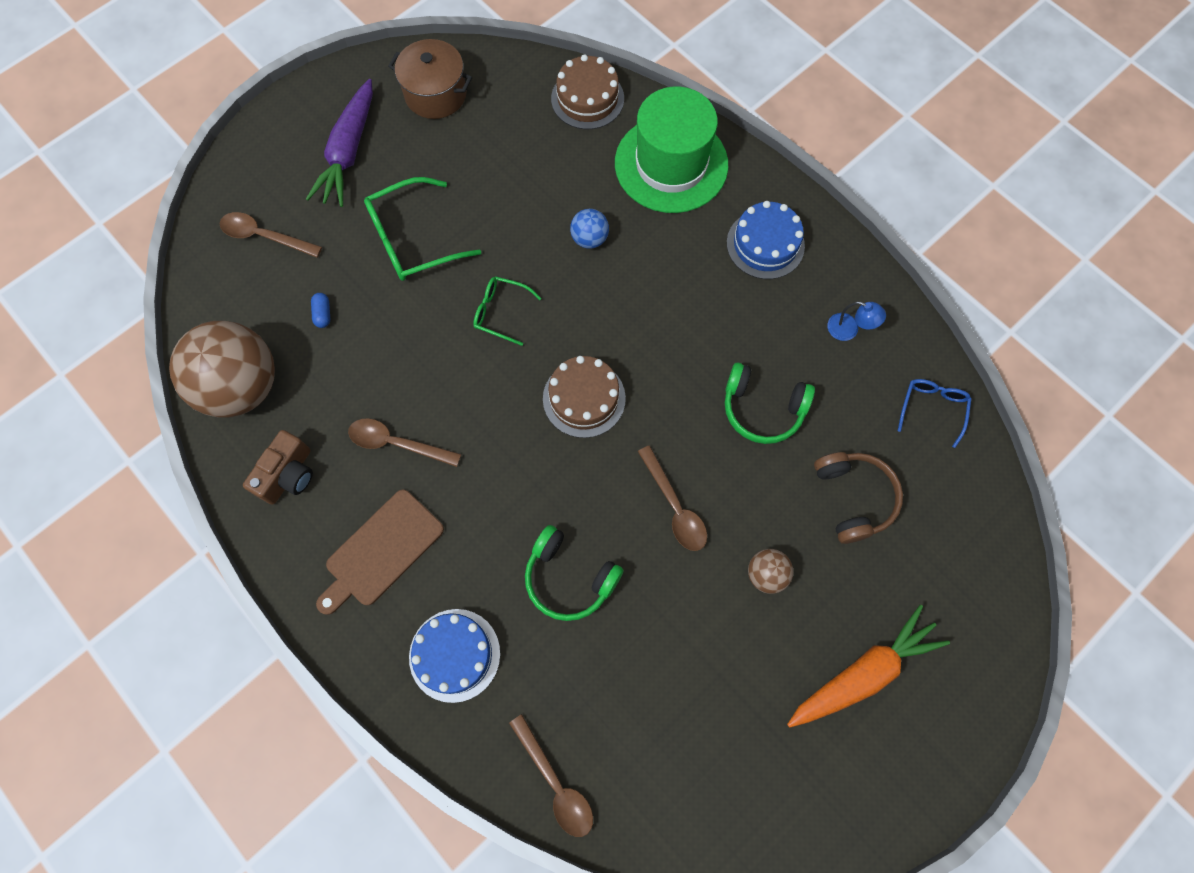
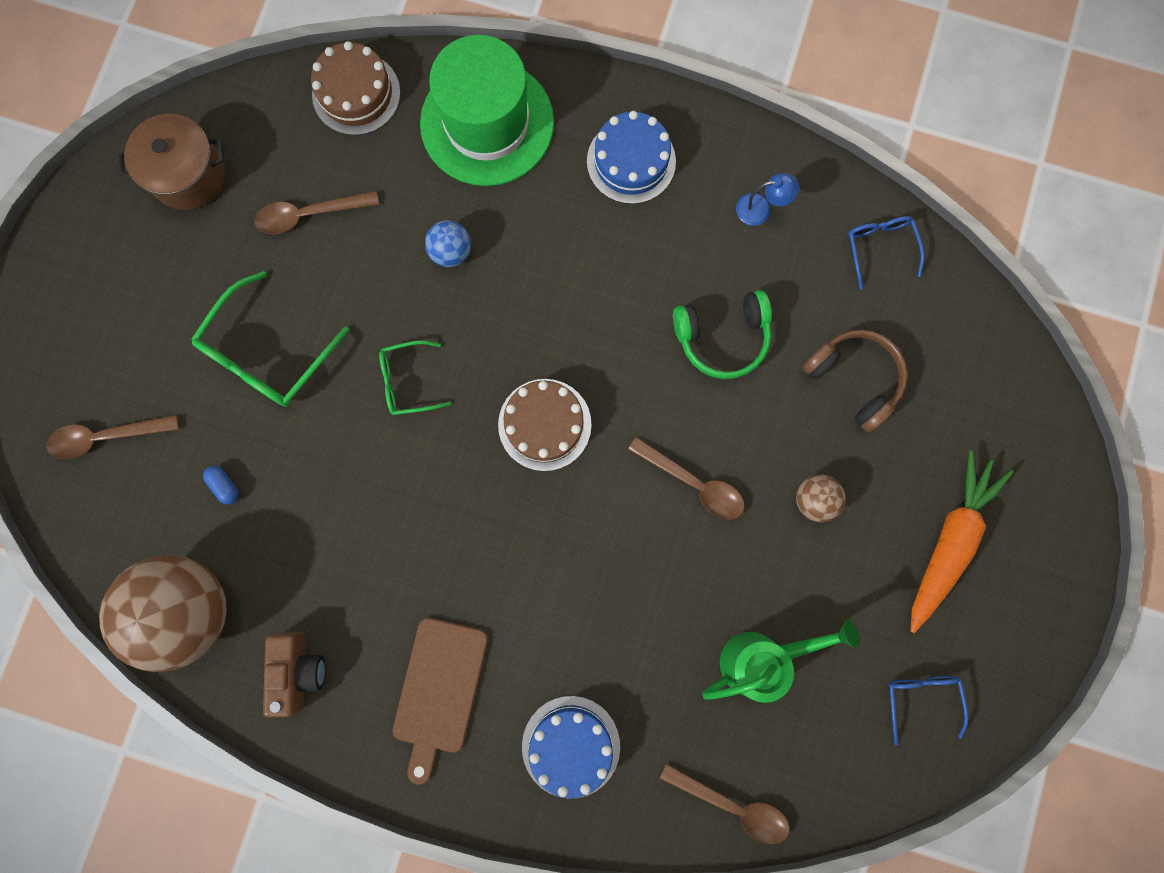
camera: 30 degrees left, 10 degrees up
purple carrot [306,79,373,207] -> none
brown spoon [348,418,461,467] -> brown spoon moved to [254,191,379,234]
green headphones [525,525,623,621] -> none
none -> green watering can [702,620,860,703]
none -> blue glasses [888,676,969,746]

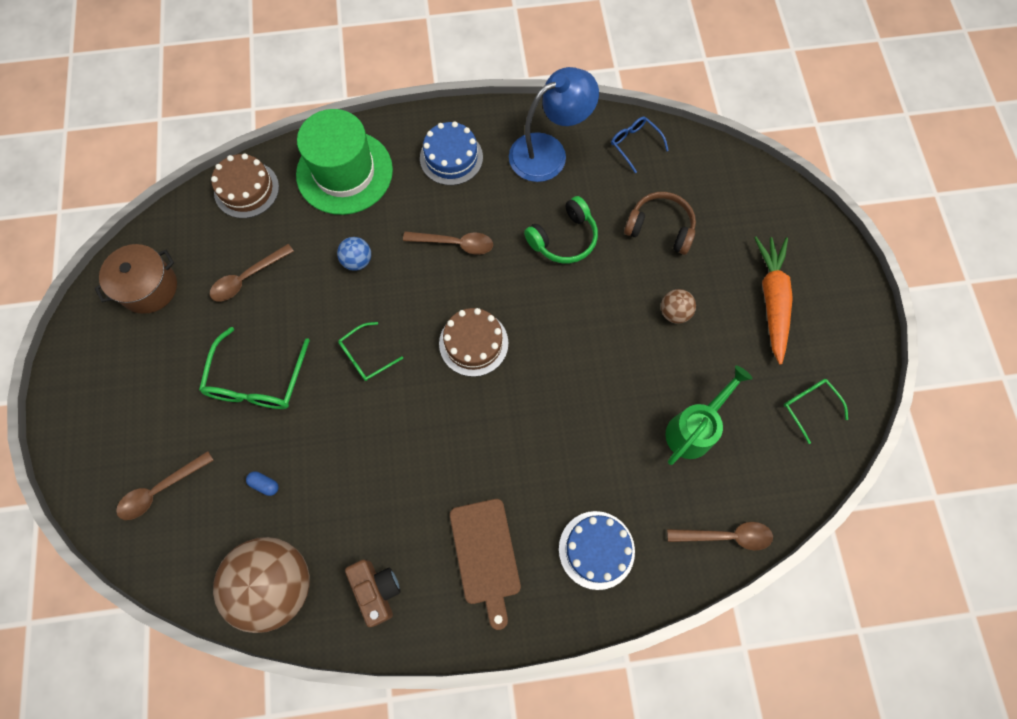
camera: 25 degrees left, 10 degrees down
brown spoon [628,437,744,520] -> brown spoon moved to [403,231,493,255]
blue lamp [736,173,799,226] -> blue lamp [509,67,599,182], size x2.35
blue glasses [888,676,969,746] -> green glasses [784,379,848,444]

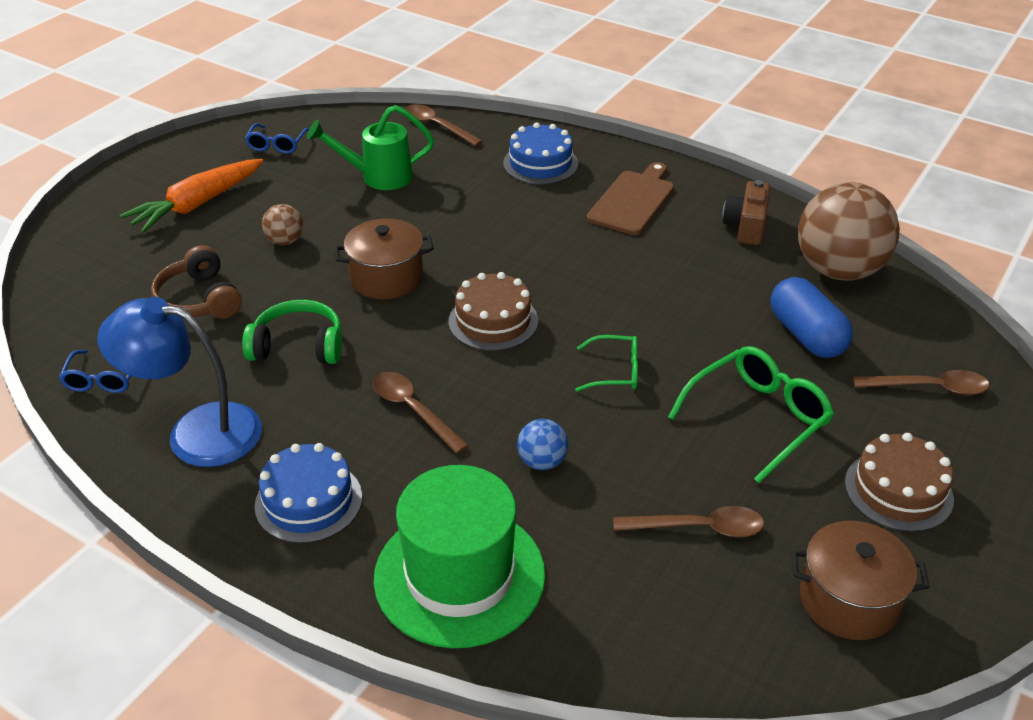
camera: 140 degrees left, 30 degrees down
brown cake [211,153,279,218] -> brown cake moved to [845,433,954,532]
blue capsule [246,471,279,496] -> blue capsule [771,277,853,358], size x2.43
green glasses [784,379,848,444] -> blue glasses [245,123,309,154]
none -> brown pot [334,219,434,300]

